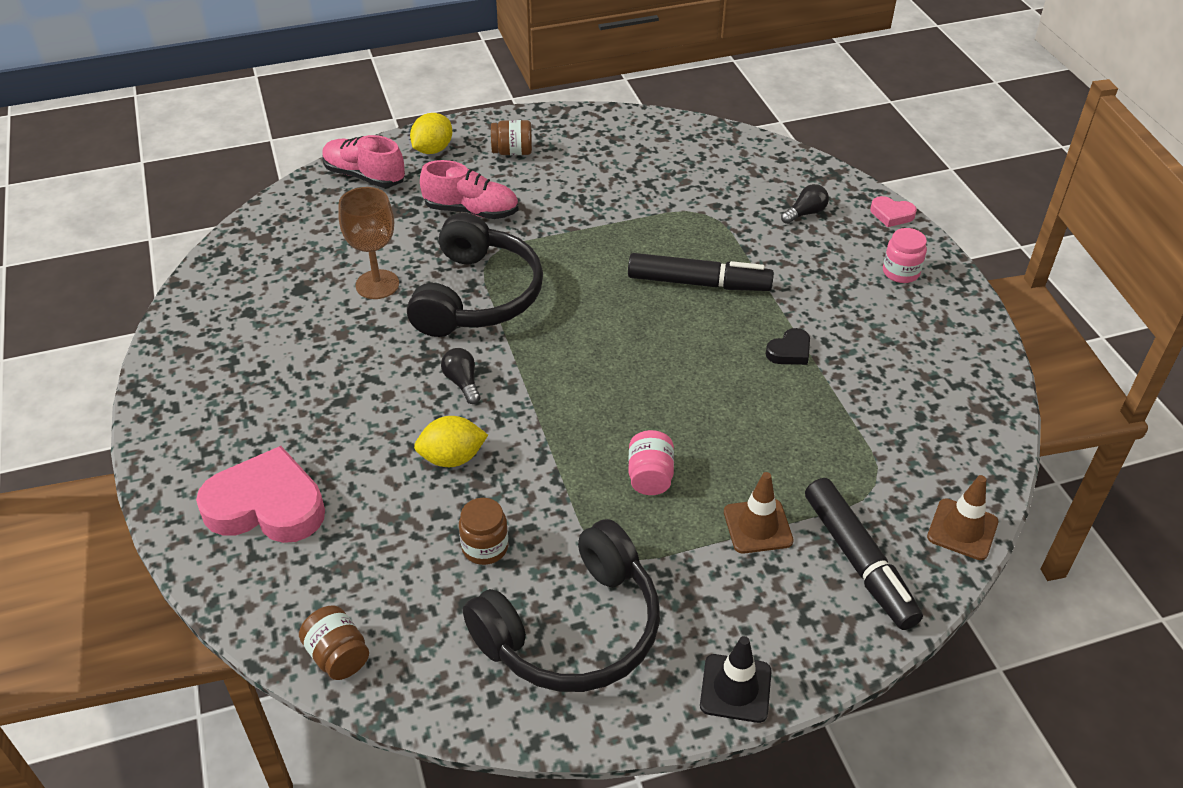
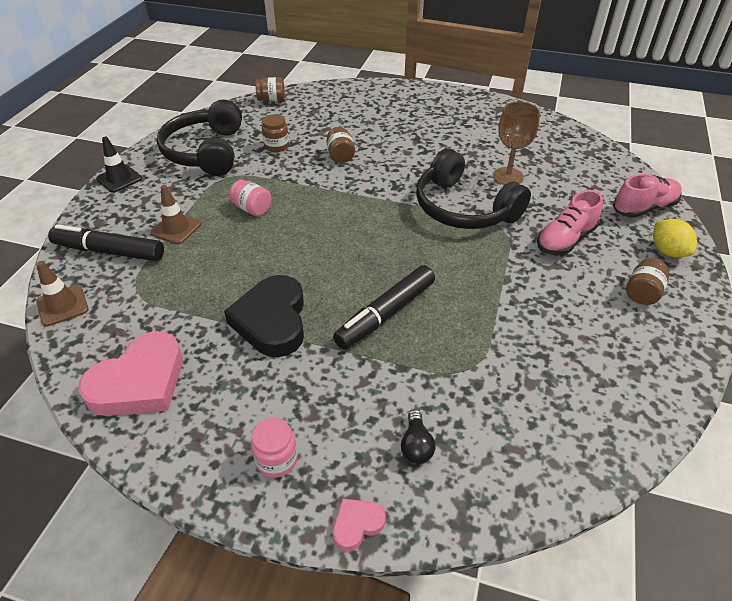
camera: 125 degrees right, 0 degrees up
pink heart [196,446,325,543] -> pink heart moved to [78,331,183,416]
yellow lemon [414,416,488,467] -> brown jar [327,127,355,163]
black light bulb [441,348,480,404] -> none
black heart [766,328,810,365] -> black heart [224,275,304,357], size x2.17

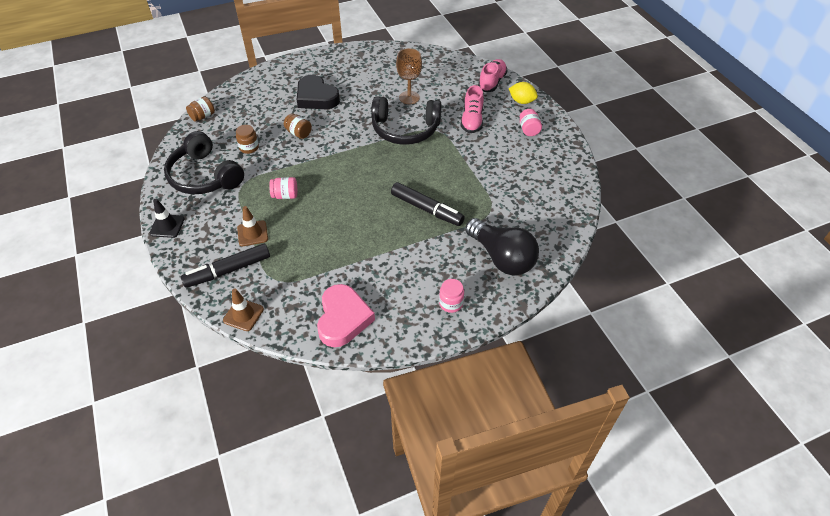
camera: 40 degrees left, 5 degrees up
black heart [224,275,304,357] -> black heart moved to [297,75,340,109]
black marker [333,265,435,350] -> black marker turned 60 degrees counterclockwise [391,182,465,226]
pink heart [333,498,386,551] -> none
black light bulb [401,410,435,464] -> black light bulb [465,218,539,275], size x2.49
brown jar [626,258,669,305] -> pink jar [520,109,542,136]

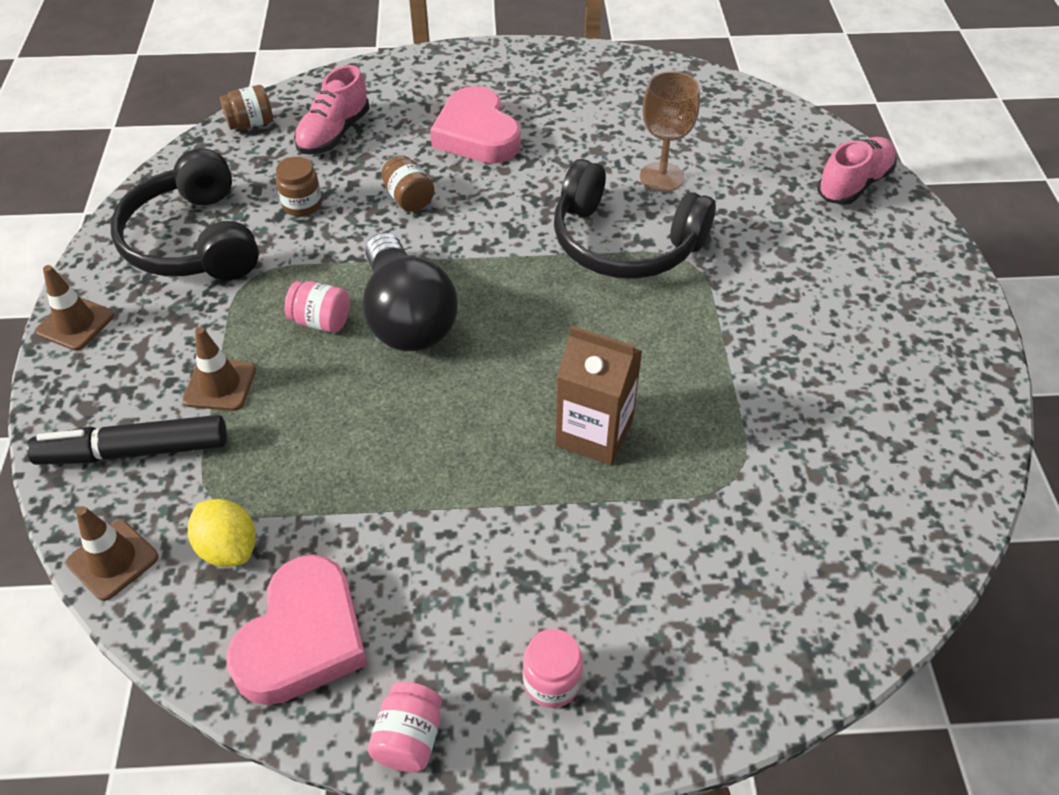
camera: 20 degrees right, 0 degrees up
black traffic cone [149,199,185,238] -> brown traffic cone [36,265,114,351]
black heart [297,75,340,109] -> pink heart [430,86,520,164]
black marker [391,182,465,226] -> brown carton [555,326,642,465]
pink shoe [460,85,484,133] -> pink shoe moved to [294,65,370,154]
black light bulb [465,218,539,275] -> black light bulb moved to [363,233,458,351]
yellow lemon [509,82,538,104] -> yellow lemon moved to [188,499,256,567]
pink jar [520,109,542,136] -> pink jar moved to [368,682,442,772]

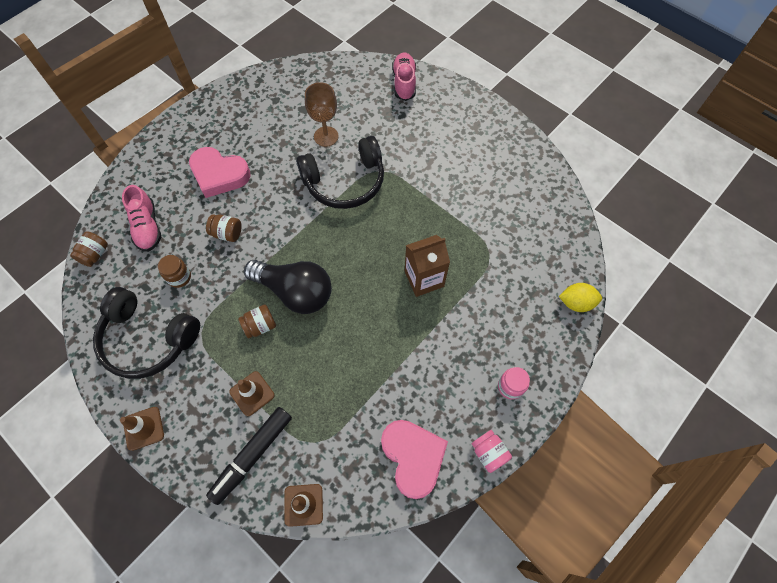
camera: 45 degrees left, 15 degrees up
yellow lemon [188,499,256,567] -> yellow lemon moved to [559,283,602,312]
pink jar [284,281,350,333] -> brown jar [238,304,276,338]

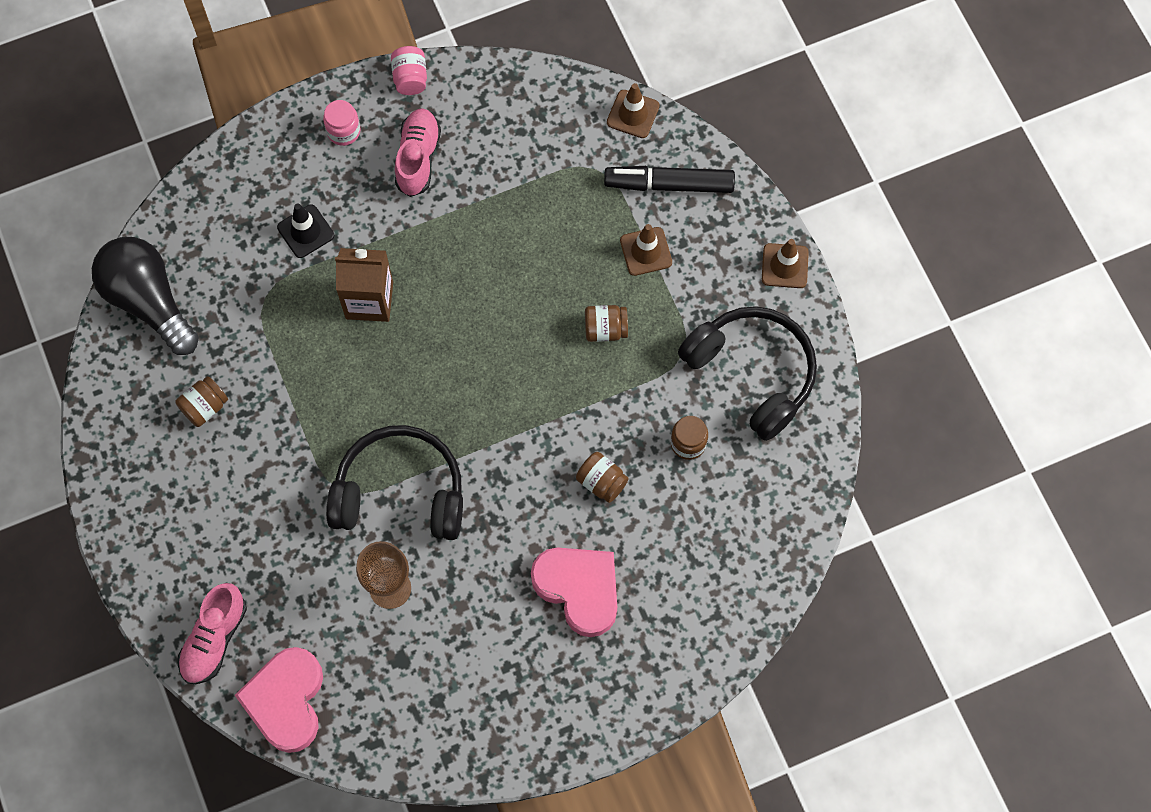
camera: 155 degrees left, 5 degrees up
brown jar [70,231,108,267] -> brown jar moved to [175,376,228,427]
pink shoe [122,185,161,252] -> pink shoe moved to [395,108,441,197]
black marker [206,407,292,505] -> black marker turned 150 degrees counterclockwise [604,166,735,193]
black light bulb [244,260,332,314] -> black light bulb moved to [92,237,199,355]
pink heart [381,420,448,499] -> pink heart moved to [235,647,323,753]
yellow lemon [559,283,602,312] -> none
none -> black traffic cone [277,204,334,258]

